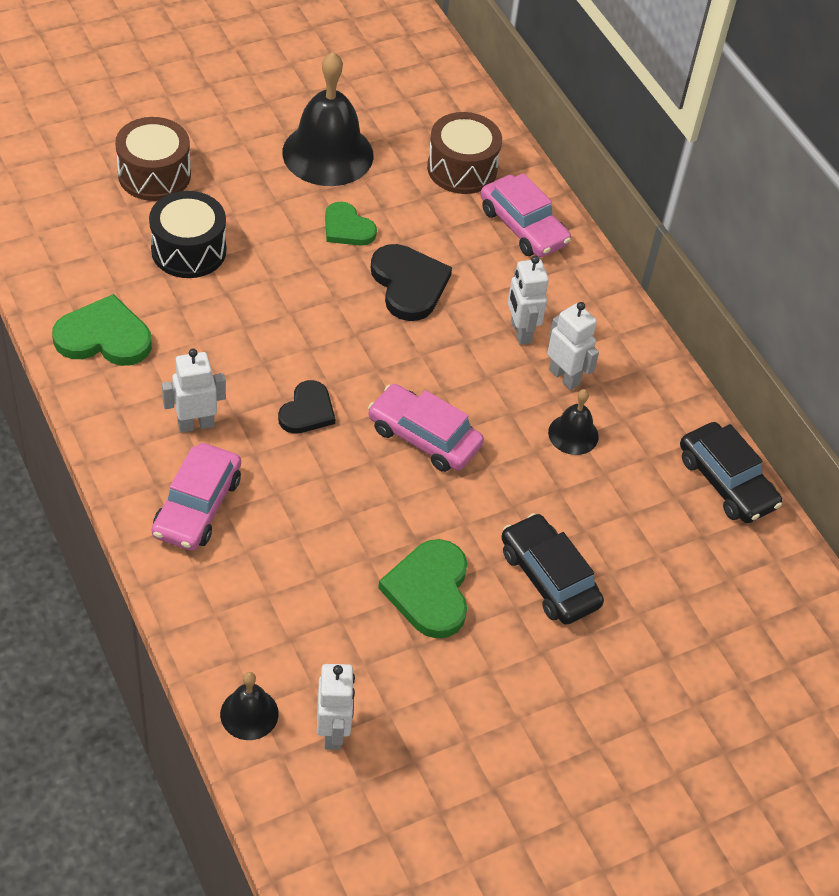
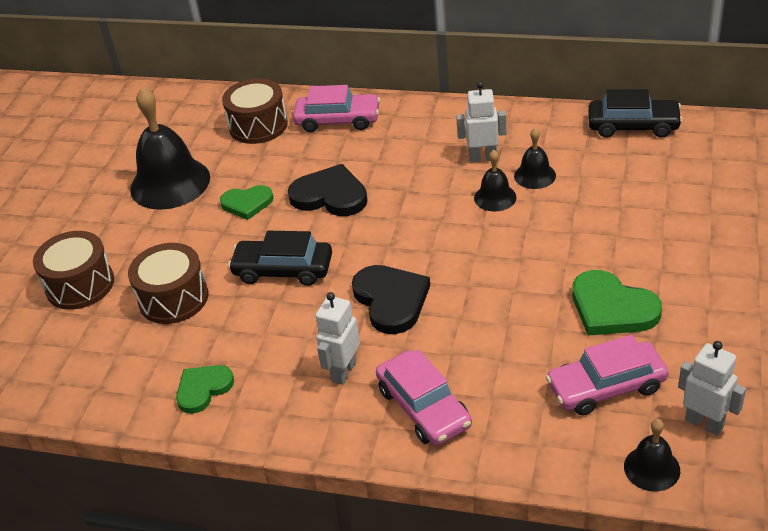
camera: 40 degrees left, 10 degrees down
green heart [52,294,152,366] -> green heart [176,365,234,414], size x0.65
black drum [149,191,226,278] -> brown drum [128,243,208,324]
black heart [278,380,335,434] -> black heart [352,265,430,334], size x1.53
pink car [368,384,484,472] -> pink car moved to [546,335,669,415]
black car [501,513,604,625] -> black car moved to [228,231,332,286]
white robot [508,256,549,345] -> none
none -> black bell [474,150,517,212]

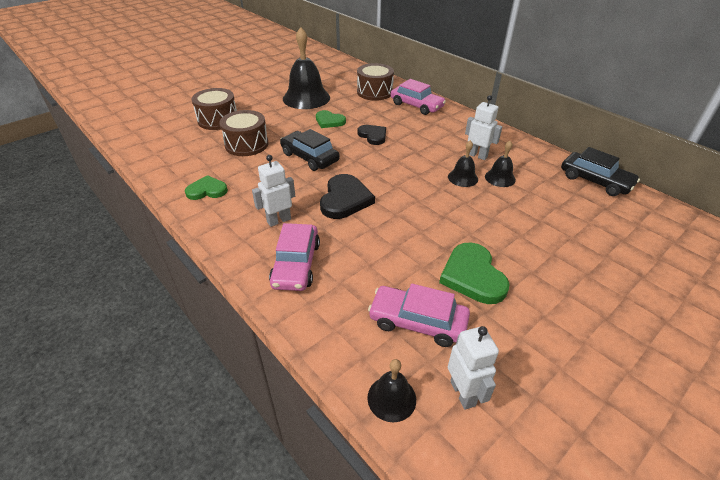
camera: 30 degrees right, 0 degrees up
black heart [288,164,367,216] -> black heart [358,125,386,145], size x0.65

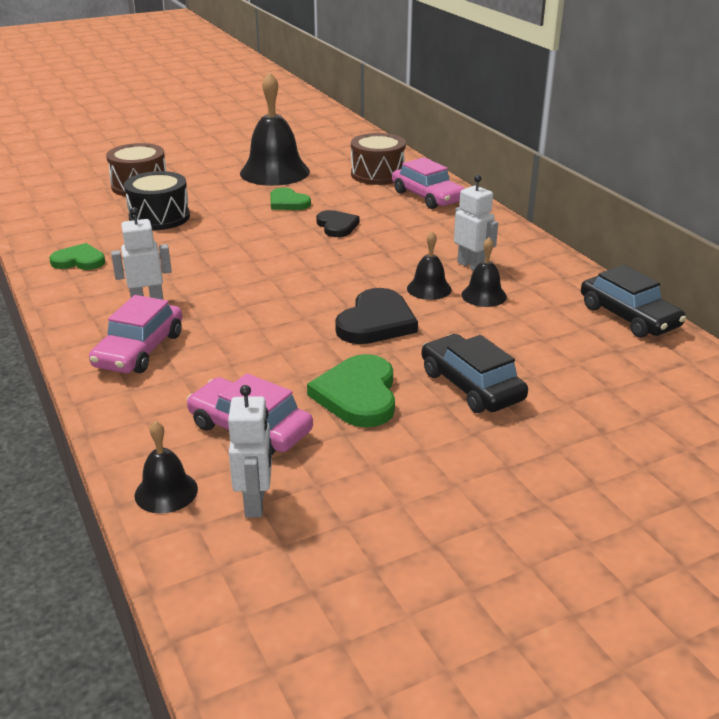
camera: 15 degrees right, 10 degrees down
brown drum [219,110,269,156] -> black drum [124,171,190,230]
black car [280,129,340,171] -> black car moved to [422,334,528,413]
black heart [320,174,375,219] -> black heart moved to [335,288,418,344]

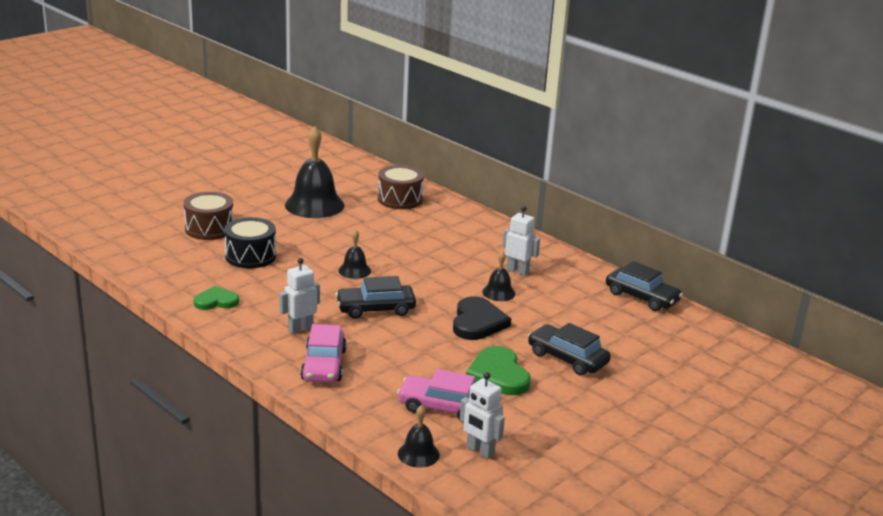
camera: 20 degrees left, 5 degrees down
white robot [228,385,272,518] -> white robot turned 150 degrees clockwise [460,372,505,459]
green heart [270,187,311,210] -> none
black heart [316,210,360,237] -> none
pink car [392,157,465,209] -> none
black bell [462,237,507,307] -> black bell moved to [338,229,371,279]
none -> black car [336,276,416,319]

